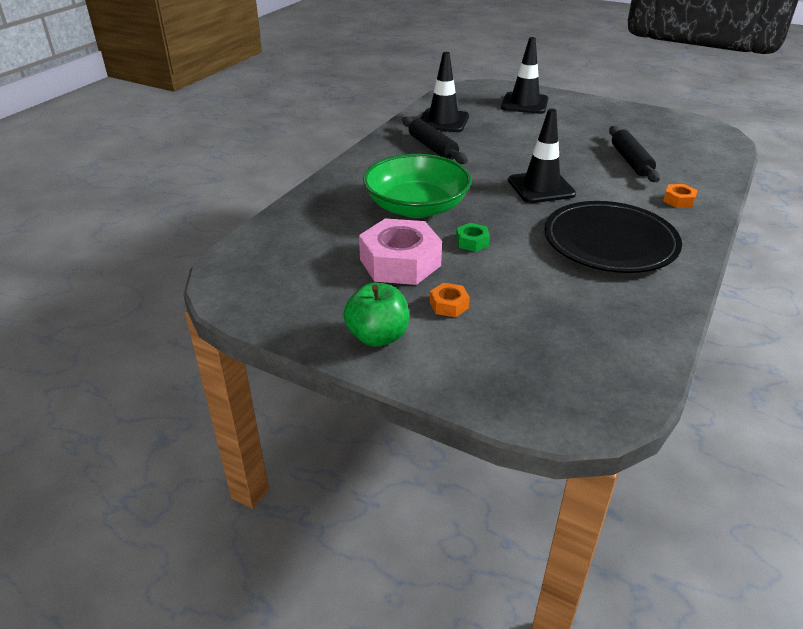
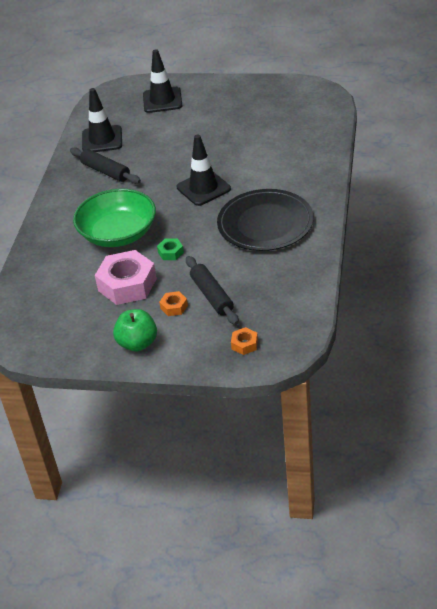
camera: 15 degrees left, 5 degrees up
black rolling pin [609,126,660,182] -> black rolling pin moved to [186,256,239,325]
orange nut [663,184,698,208] -> orange nut moved to [231,327,258,355]

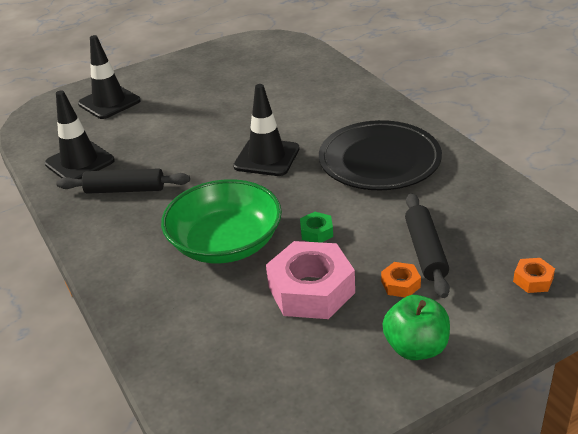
camera: 40 degrees left, 5 degrees down
black rolling pin [186,256,239,325] -> black rolling pin turned 60 degrees clockwise [405,193,450,298]

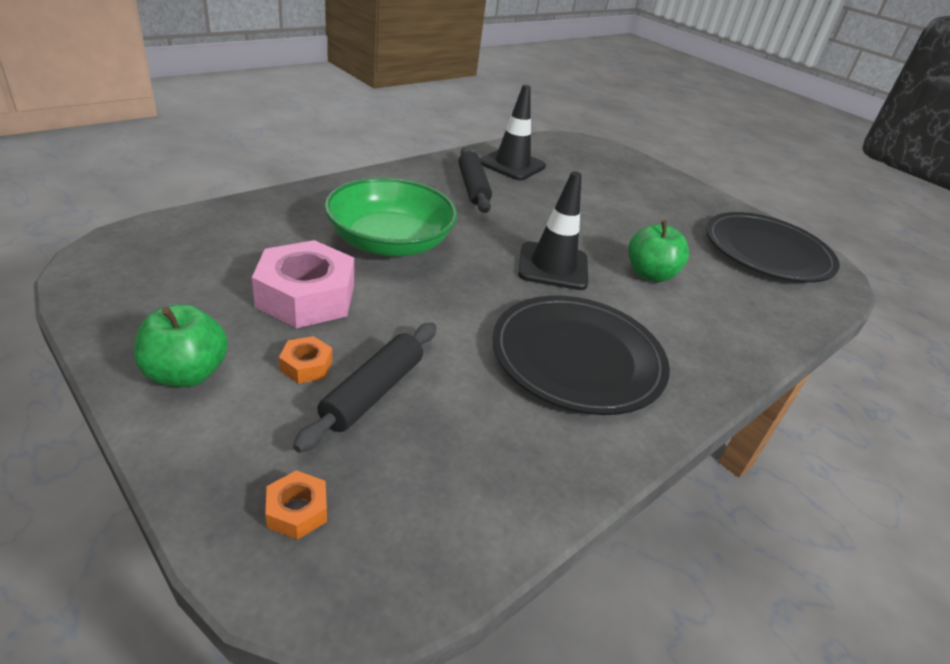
camera: 70 degrees right, 0 degrees up
black traffic cone [78,35,140,119] -> none
green nut [300,212,333,243] -> none
black rolling pin [405,193,450,298] -> black rolling pin turned 45 degrees counterclockwise [293,323,437,453]
none -> green apple [628,220,689,283]
none -> black plate [706,212,840,282]

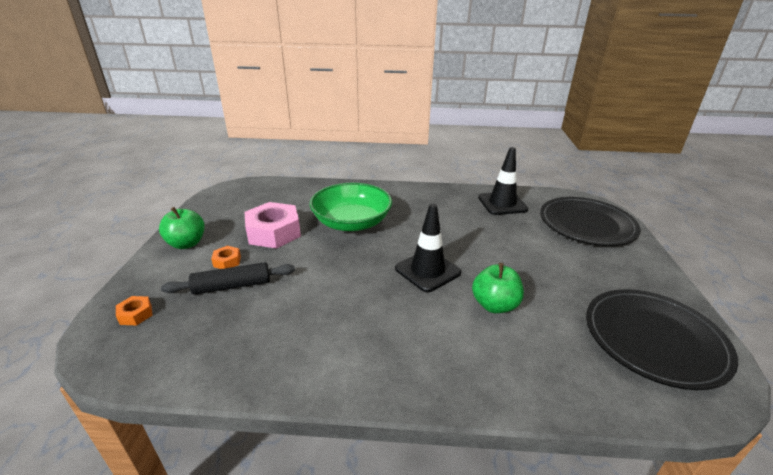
camera: 50 degrees right, 5 degrees down
black rolling pin [458,147,492,213] -> none
black plate [492,296,670,415] -> black plate moved to [540,197,641,246]

